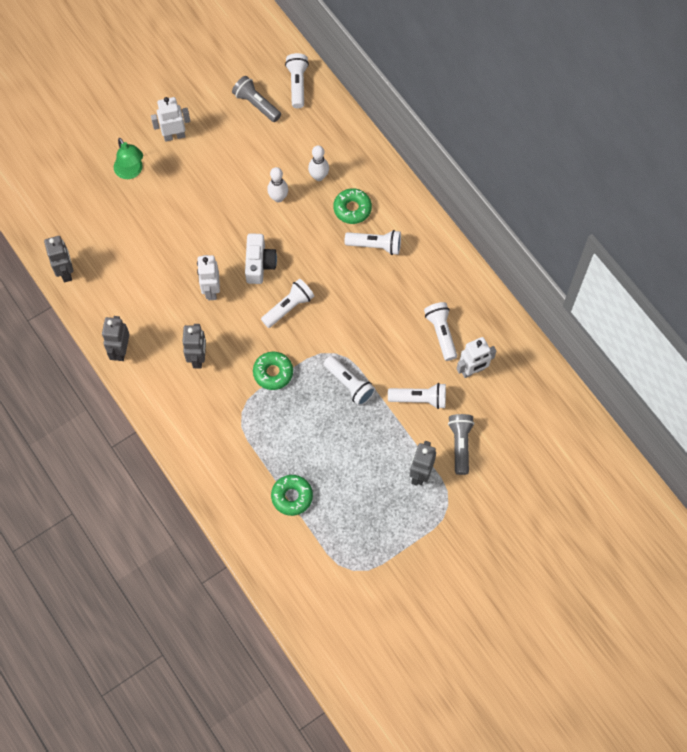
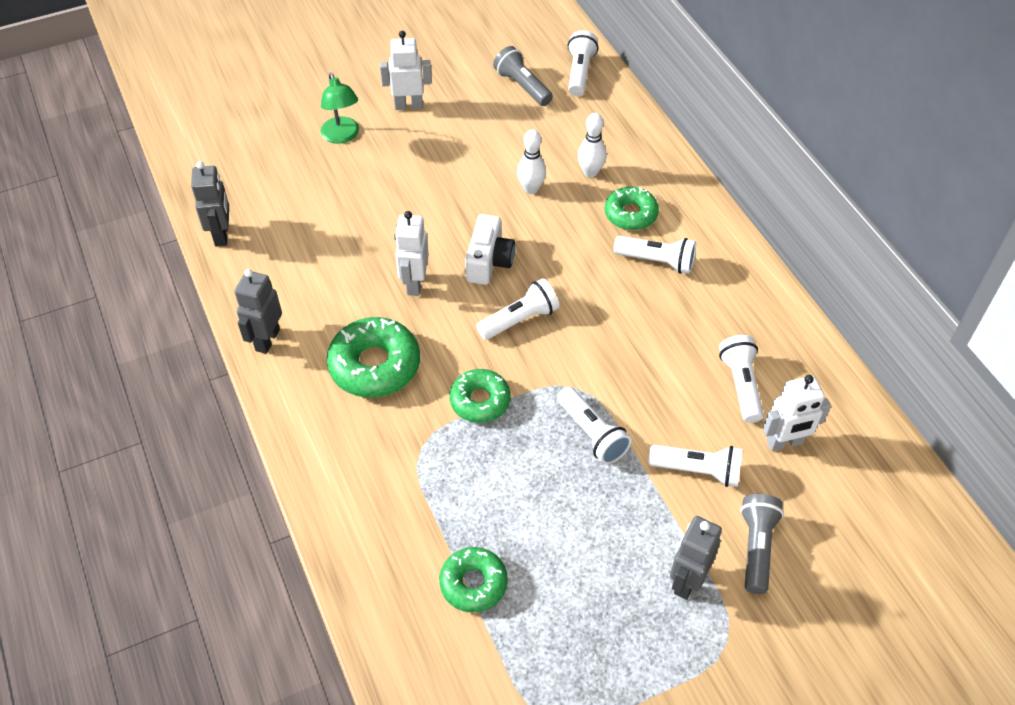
camera: 10 degrees right, 15 degrees down
grey robot [183,324,206,369] -> green donut [327,317,420,398]

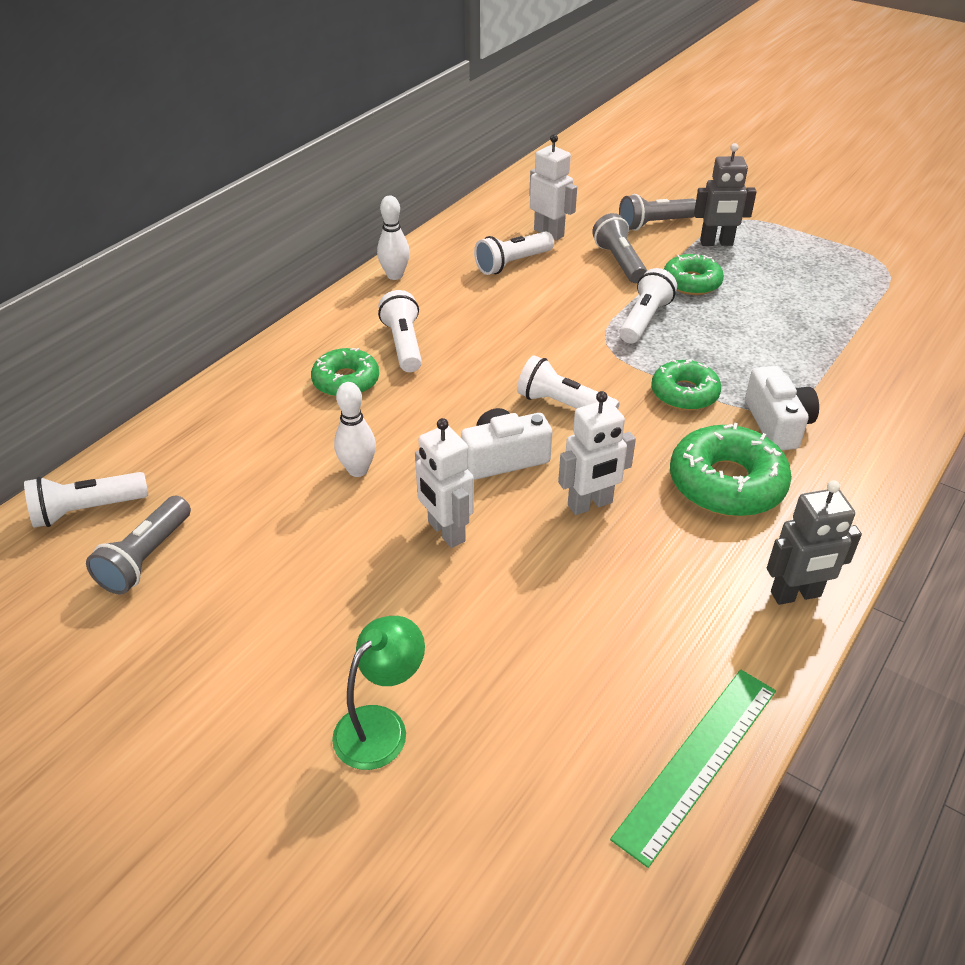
camera: 120 degrees left, 10 degrees down
grey robot [191,161,229,247] -> green ruler [610,670,776,868]
white robot [380,31,432,110] -> white robot moved to [415,418,474,548]
green donut [439,547,508,612] -> green donut moved to [664,254,724,295]
white bowling pin [578,113,606,177] -> white bowling pin moved to [377,195,410,280]
white flashlight [648,445,743,487] -> grey flashlight [592,213,647,283]
none -> white camera [745,366,819,450]

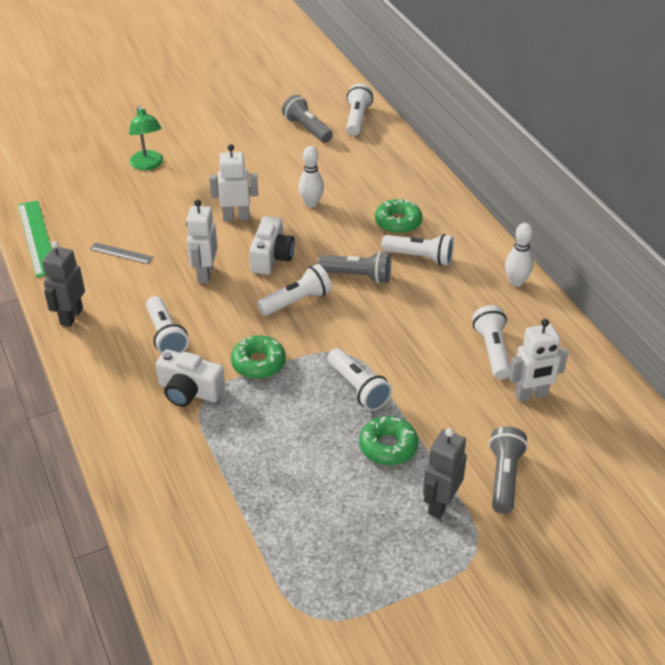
camera: 120 degrees right, 0 degrees up
grey flashlight [592,213,647,283] -> grey flashlight moved to [318,251,391,284]
green donut [670,423,792,517] -> white flashlight [146,296,189,355]
none -> grey ruler [90,242,153,264]

